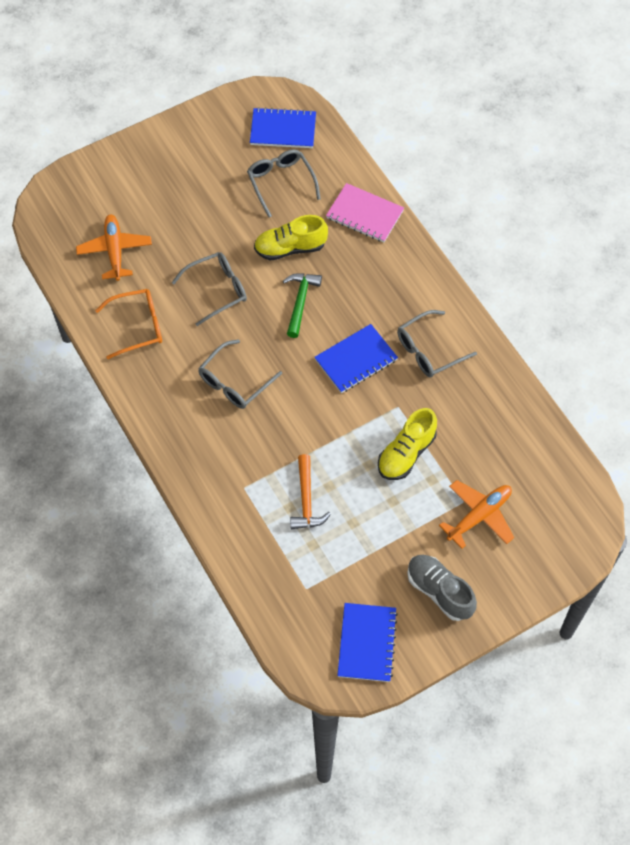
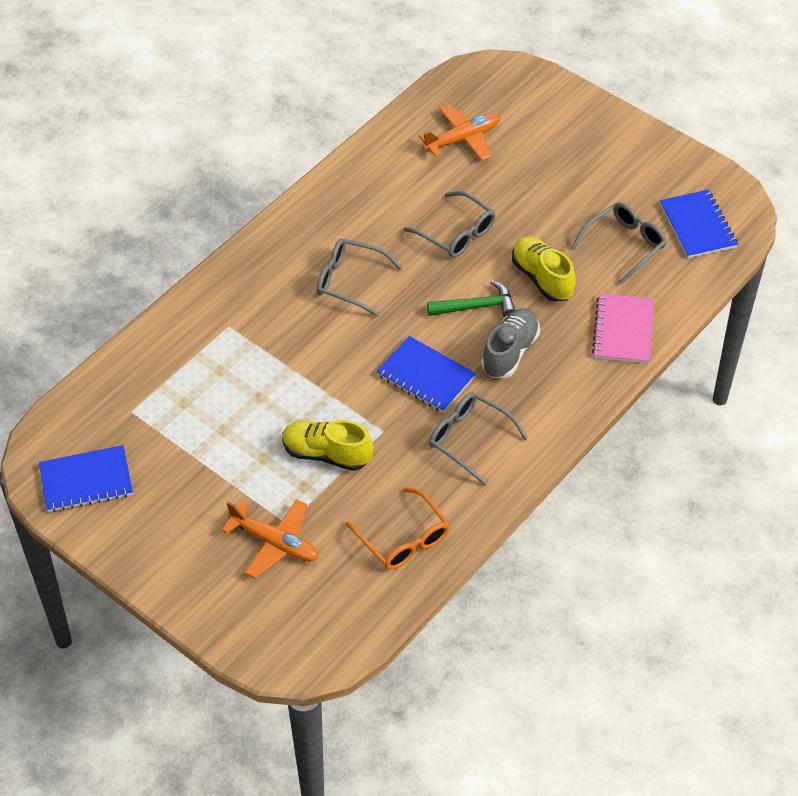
camera: 70 degrees right, 10 degrees down
orange glasses [95,289,162,359] -> orange glasses moved to [346,487,450,570]
orange hammer [290,454,331,529] -> none
grey shoe [407,555,477,621] -> grey shoe moved to [481,308,540,378]

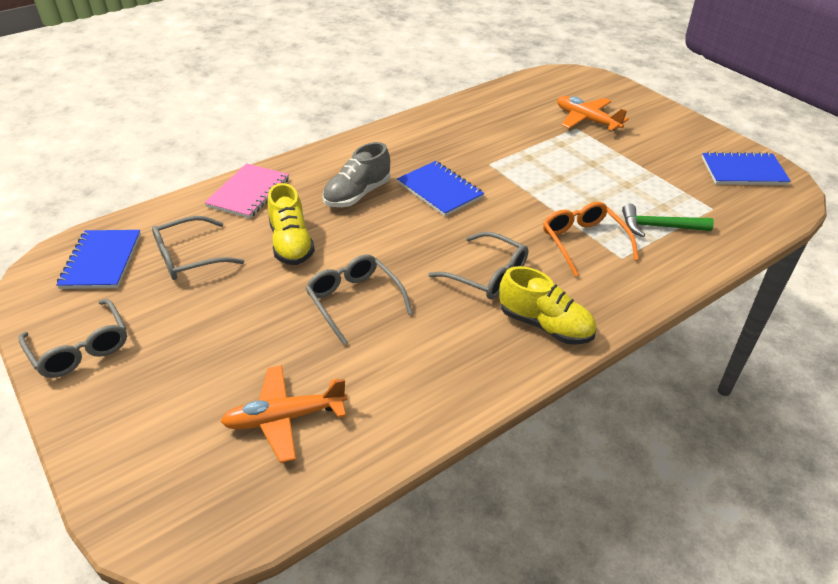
camera: 165 degrees left, 10 degrees down
yellow shoe [282,420,373,471] -> yellow shoe moved to [499,266,596,345]
orange glasses [346,487,450,570] -> orange glasses moved to [543,202,639,277]
green hammer [427,280,515,317] -> green hammer moved to [622,204,714,237]
grey glasses [429,392,528,485] -> grey glasses moved to [18,299,127,378]

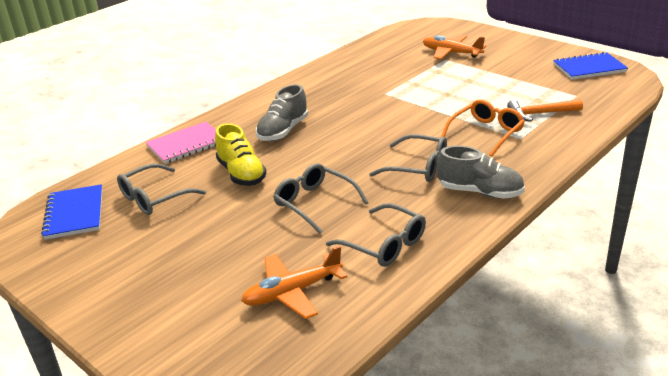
camera: 10 degrees left, 10 degrees down
grey glasses [18,299,127,378] -> grey glasses moved to [326,203,426,267]
pink notebook [204,163,289,219] -> pink notebook turned 45 degrees clockwise [146,122,216,164]
blue notebook [397,161,484,216] -> none
yellow shoe [499,266,596,345] -> grey shoe [437,146,525,199]
orange glasses [543,202,639,277] -> orange glasses turned 75 degrees clockwise [441,99,525,157]
green hammer [622,204,714,237] -> orange hammer [507,99,583,121]

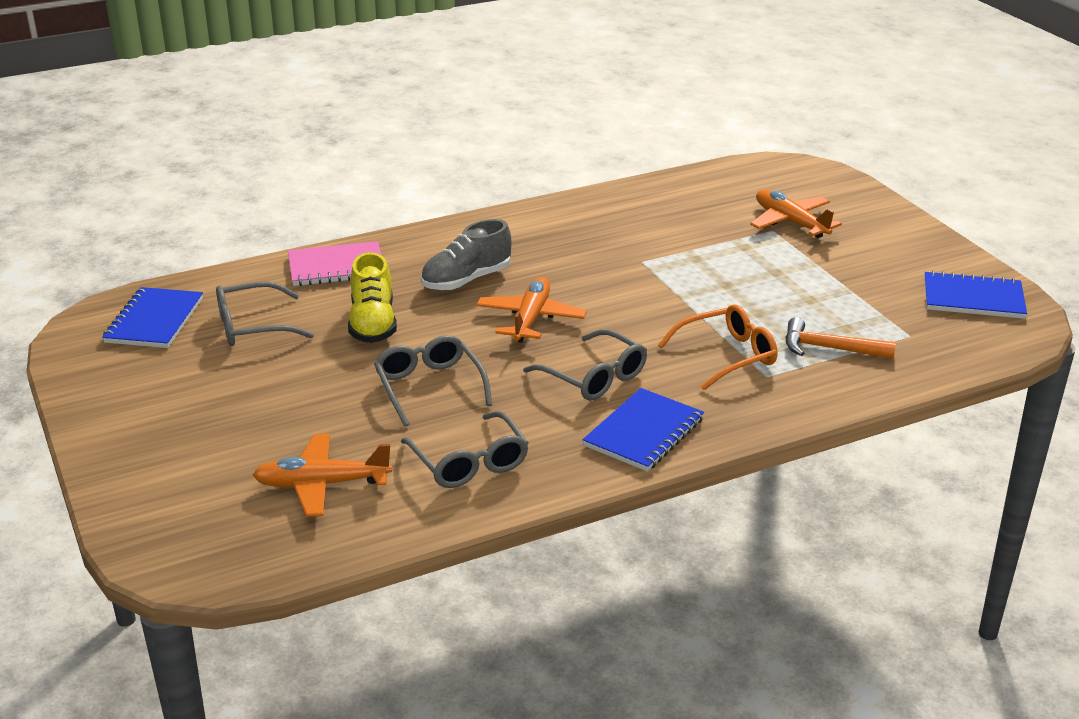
camera: 20 degrees right, 0 degrees up
grey shoe [437,146,525,199] -> blue notebook [583,388,704,472]
none -> orange plane [476,277,587,343]

